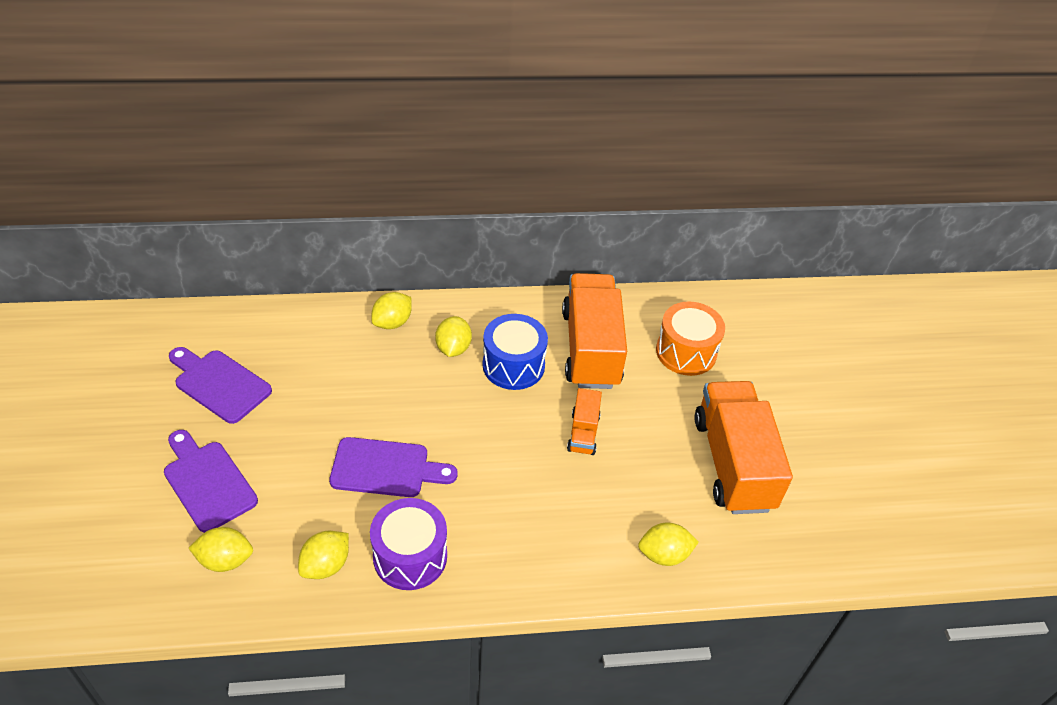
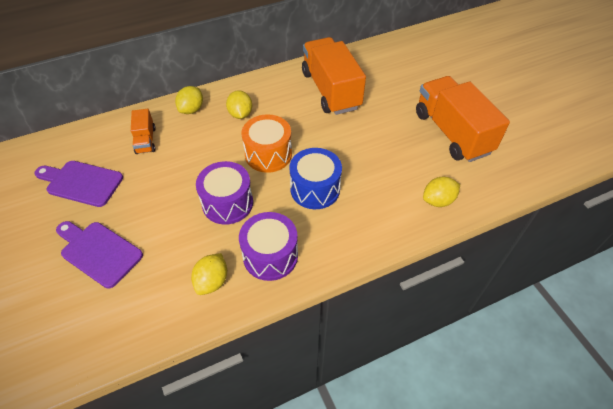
camera: 15 degrees left, 5 degrees up
yellow lemon [189,527,253,572] -> none
purple cutting board [329,437,458,497] -> purple drum [196,161,253,225]
blue drum [483,314,548,390] -> blue drum moved to [289,148,342,209]
orange truck [567,388,602,455] -> orange truck moved to [131,109,156,154]
orange drum [656,302,725,376] -> orange drum moved to [242,114,292,173]

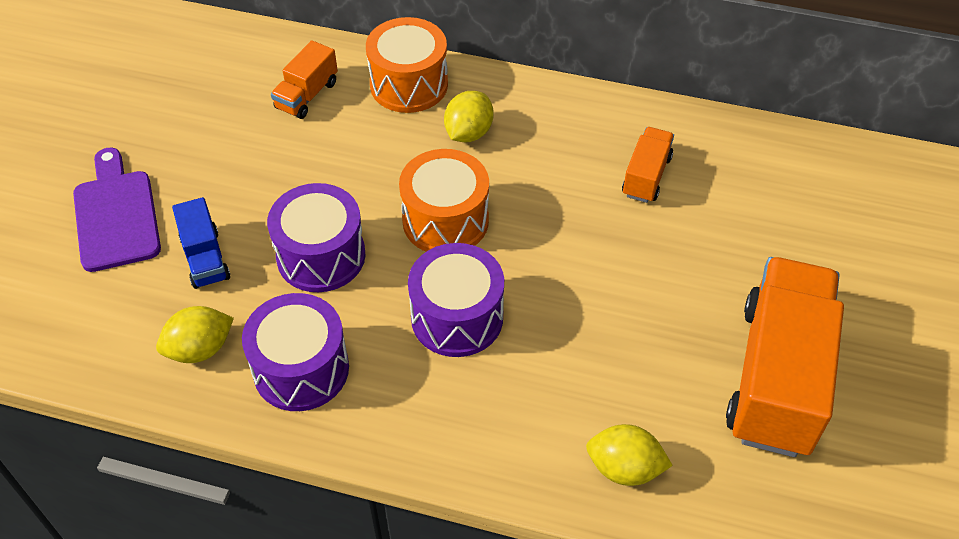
camera: 40 degrees right, 0 degrees up
purple cutting board [34,161,123,207] -> none
yellow lemon [175,86,203,114] -> orange drum [366,17,448,113]
blue drum [289,148,342,209] -> purple drum [408,243,504,357]
orange truck [302,37,366,115] -> orange truck [622,127,674,203], size x0.47
none -> blue truck [172,197,230,289]

